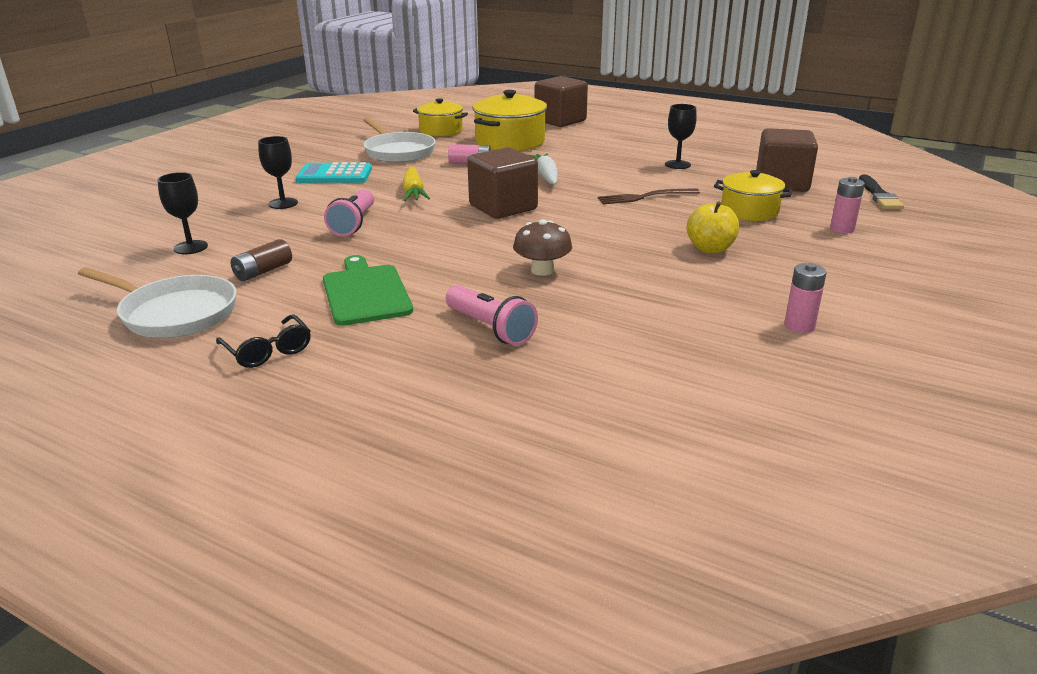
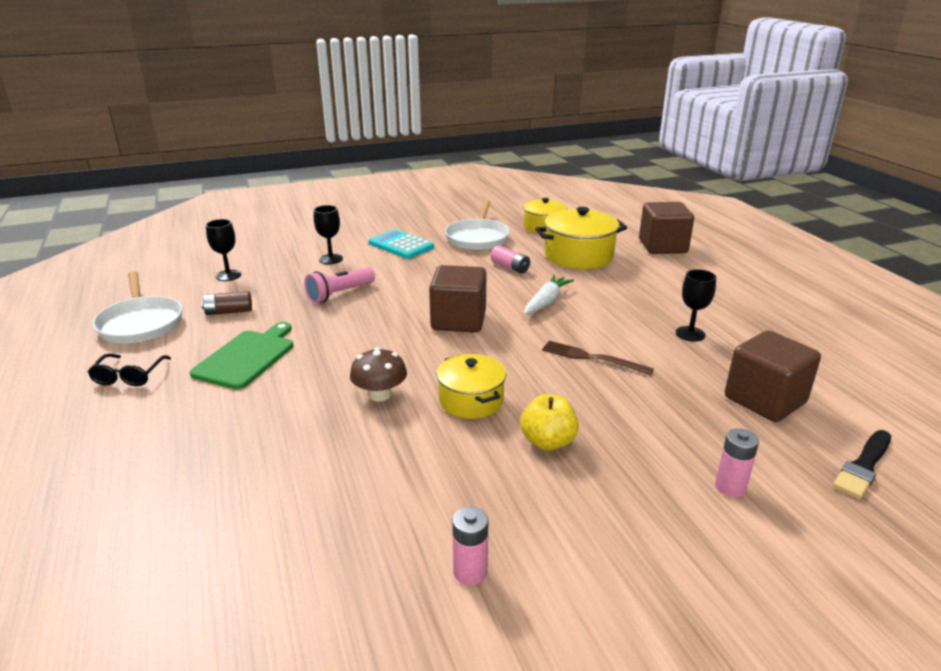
camera: 40 degrees right, 0 degrees up
yellow carrot [402,167,430,201] -> none
pink flashlight [446,285,538,346] -> none
yellow pot [714,170,793,221] -> yellow pot moved to [437,354,506,419]

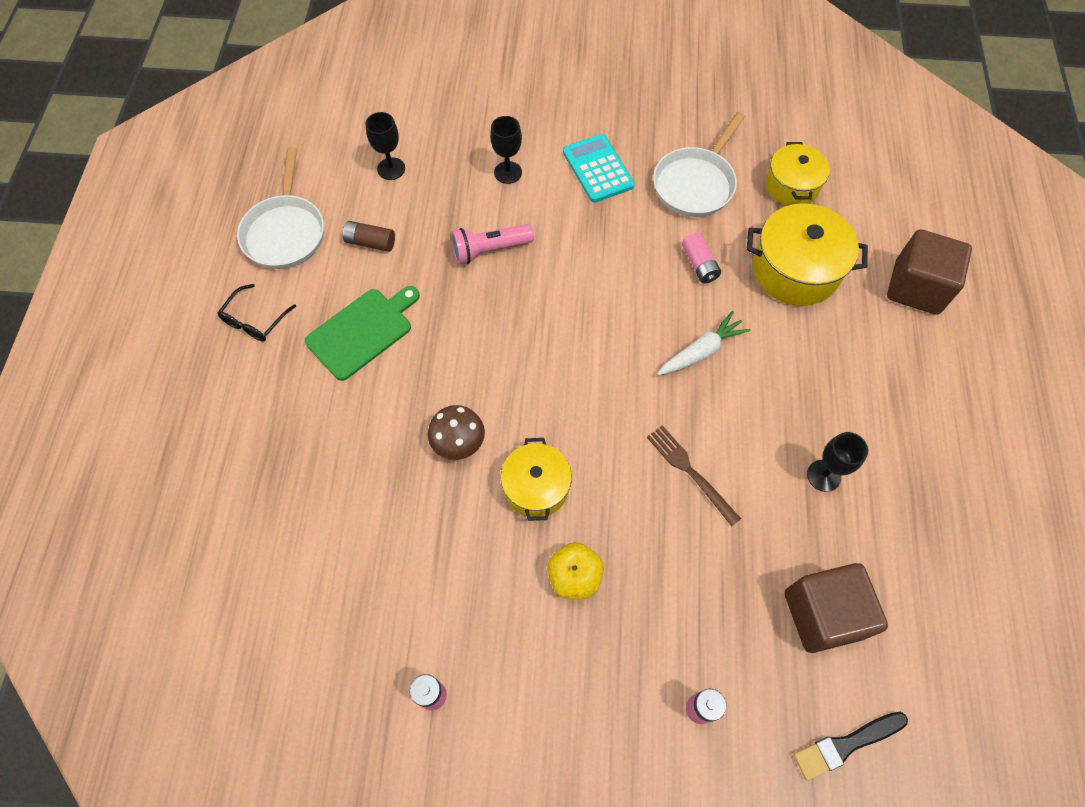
camera: 25 degrees right, 35 degrees up
brown cube [429,265,486,333] -> none

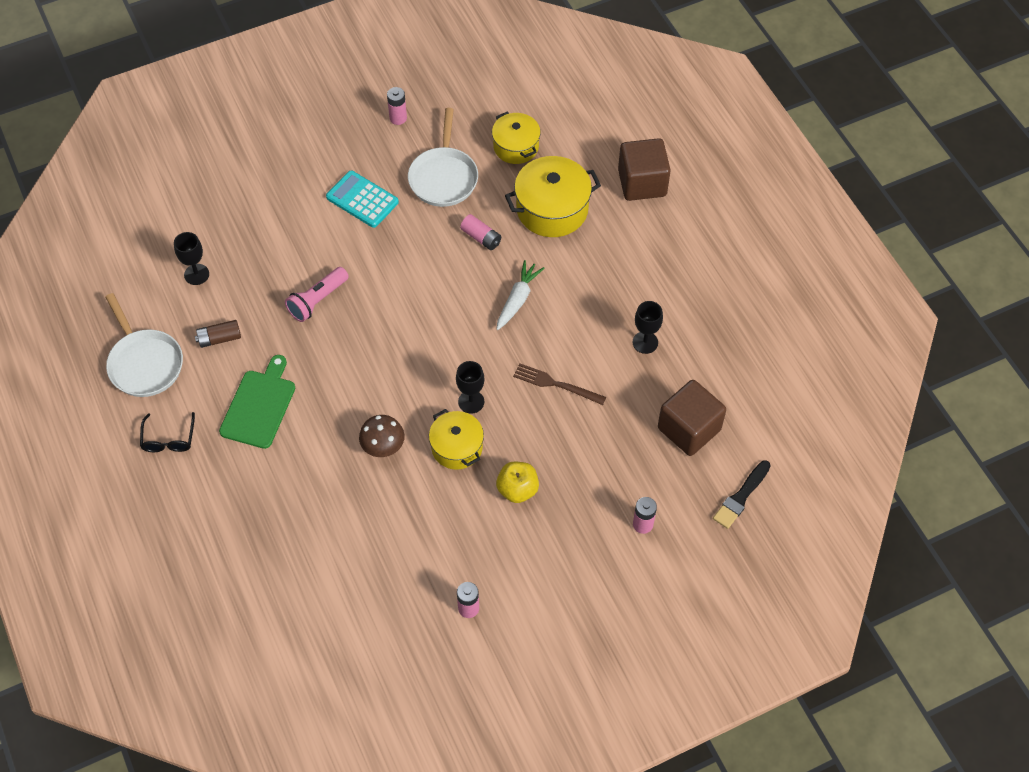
camera: 30 degrees left, 5 degrees down
black goblet [490,116,522,184] -> black goblet moved to [456,361,485,414]
none -> pink battery [387,87,407,125]

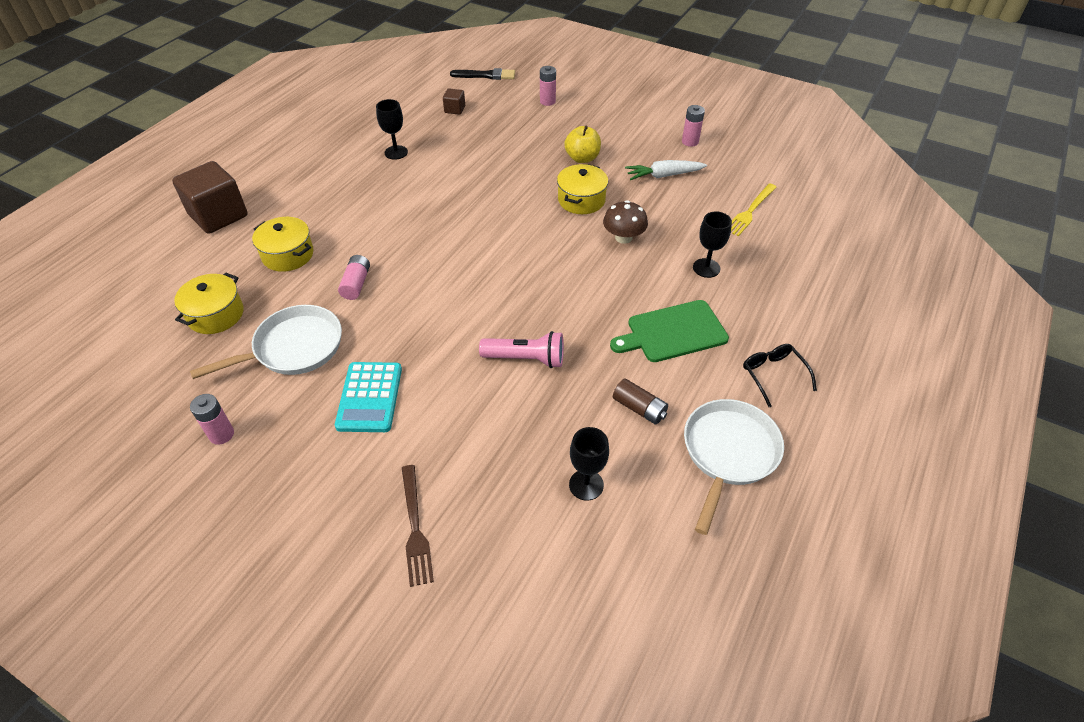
camera: 125 degrees left, 10 degrees down
black glasses [140,412,195,452] -> black glasses turned 75 degrees counterclockwise [743,344,817,407]
black goblet [456,361,485,414] -> black goblet moved to [693,211,732,278]
white carrot [497,260,544,330] -> white carrot moved to [625,160,707,180]
yellow pot [505,156,601,237] -> yellow pot [252,217,313,272], size x0.65
brown fork [513,363,606,405] -> brown fork moved to [402,465,434,587]
brown cube [658,380,726,456] -> brown cube [443,89,465,115], size x0.46
none -> yellow fork [731,183,777,237]

